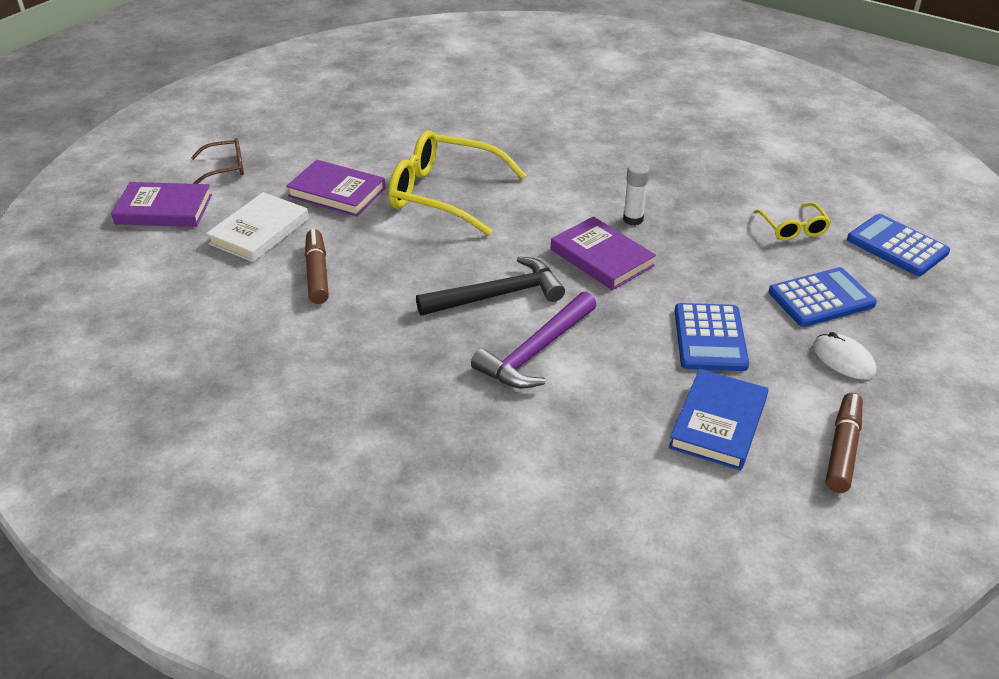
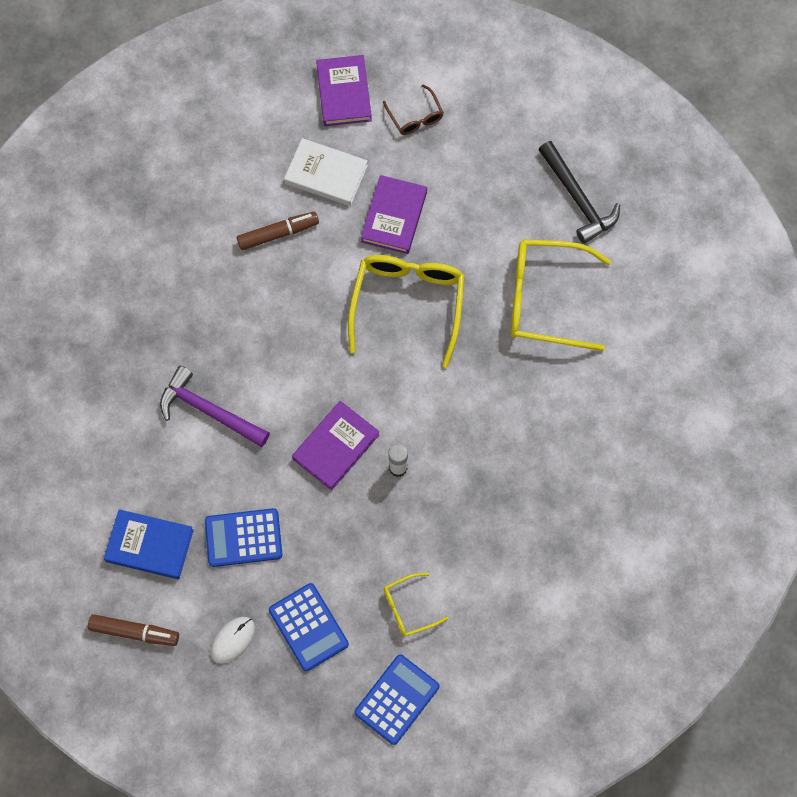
camera: 80 degrees right, 30 degrees up
black hammer [416,256,565,316] -> black hammer moved to [539,141,620,244]
none -> yellow glasses [511,239,611,351]

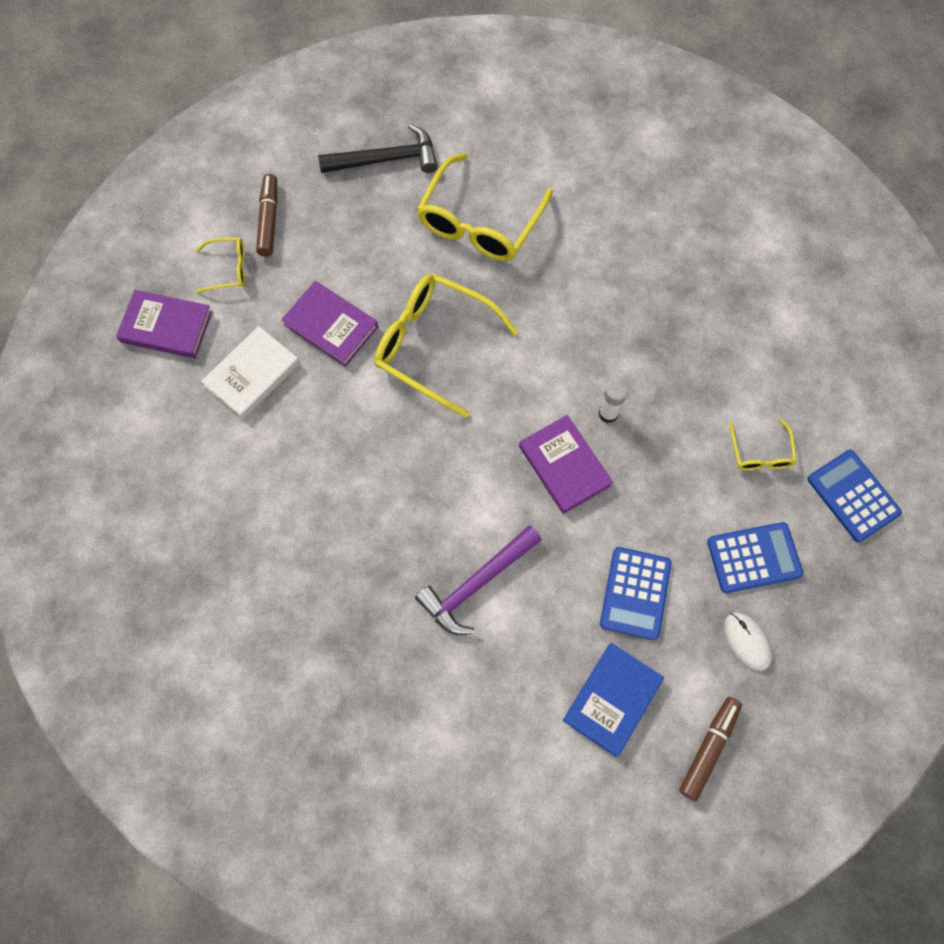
camera: 70 degrees left, 0 degrees up
brown marker [237,212,319,250] -> brown marker moved to [256,174,278,257]
brown glasses [383,84,444,135] -> yellow glasses [196,237,245,294]

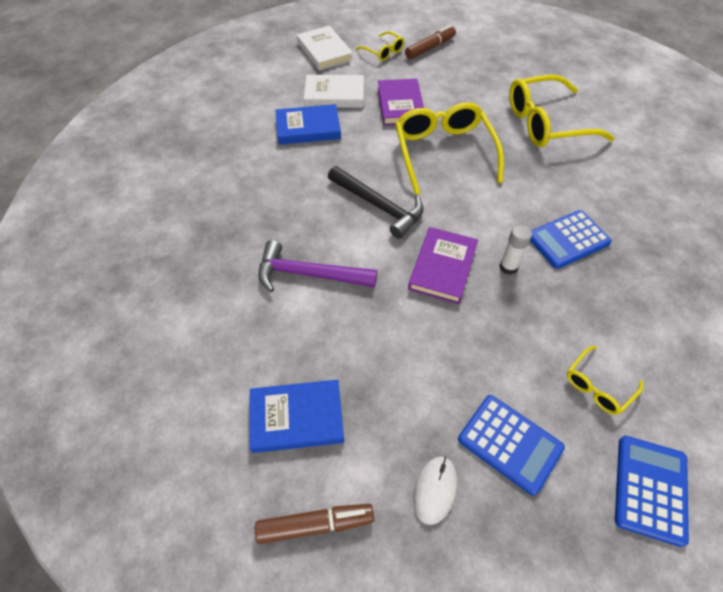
camera: 50 degrees right, 15 degrees down
purple book [116,290,213,358] -> white book [297,26,353,71]
black hammer [318,124,438,173] -> black hammer moved to [328,166,424,239]
blue calculator [600,547,671,640] -> blue calculator moved to [530,210,612,269]
none -> blue book [275,104,341,145]

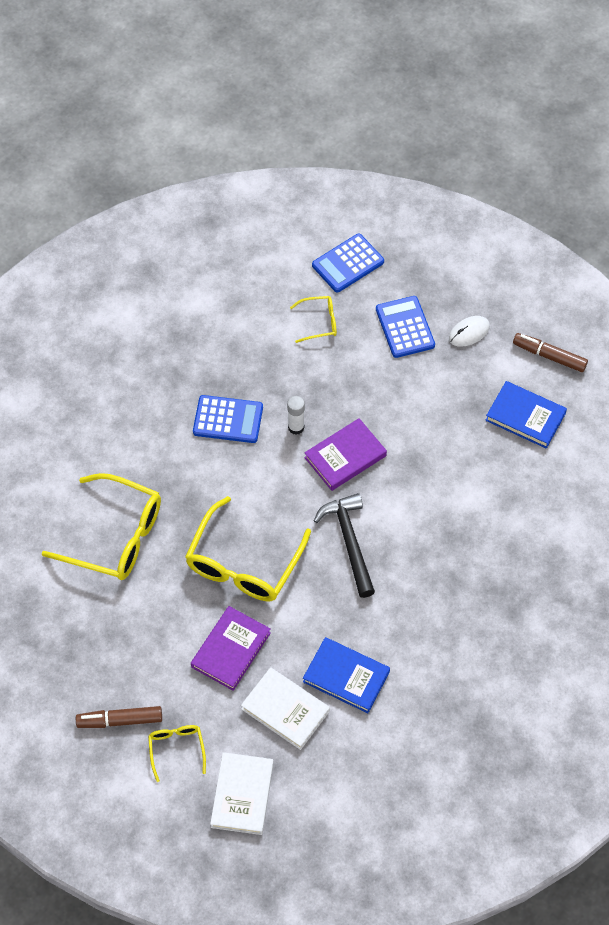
camera: 145 degrees left, 5 degrees up
purple hammer [258,240,377,292] -> none

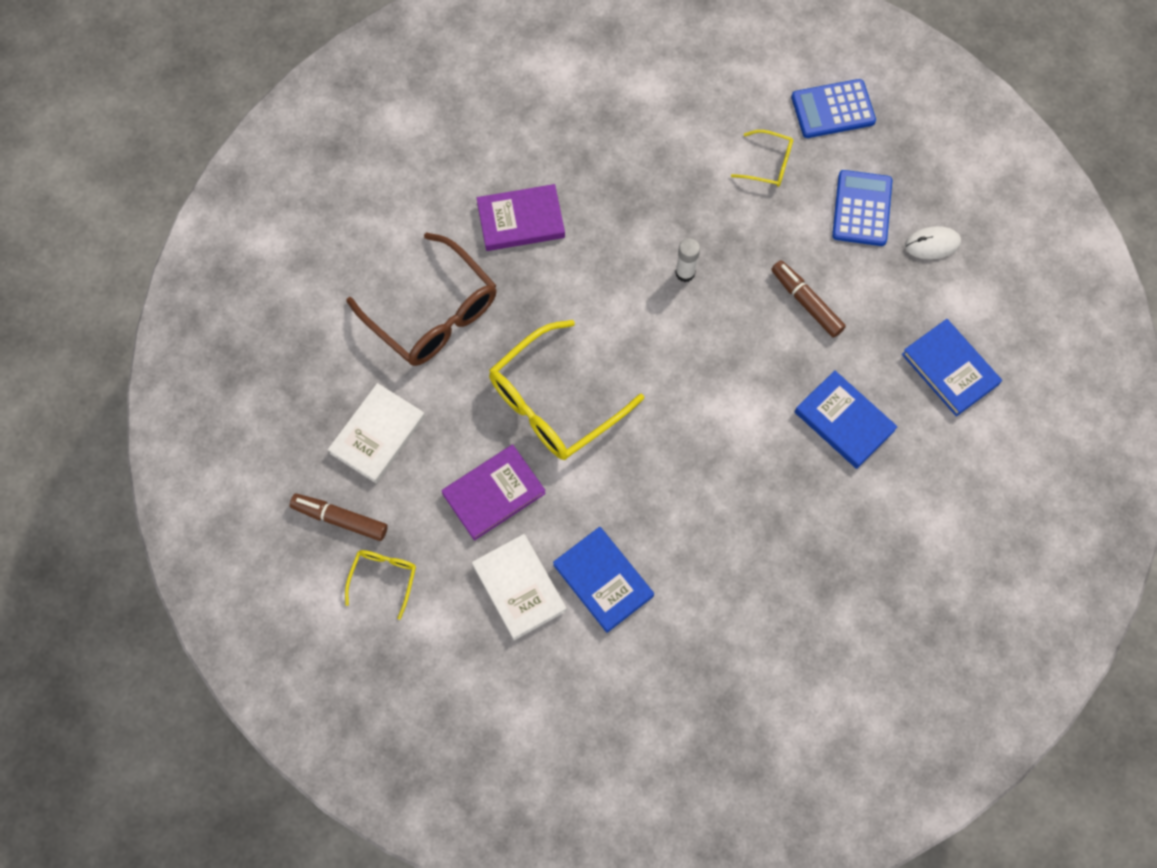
camera: 25 degrees right, 10 degrees up
yellow glasses [42,473,161,580] -> brown glasses [347,232,497,366]
blue calculator [193,395,263,443] -> none
white book [210,752,274,835] -> white book moved to [328,383,425,484]
purple book [304,418,387,491] -> purple book moved to [477,184,565,251]
black hammer [314,493,375,598] -> none
brown marker [513,333,588,372] -> brown marker moved to [771,260,846,338]
none -> blue book [795,371,898,469]

